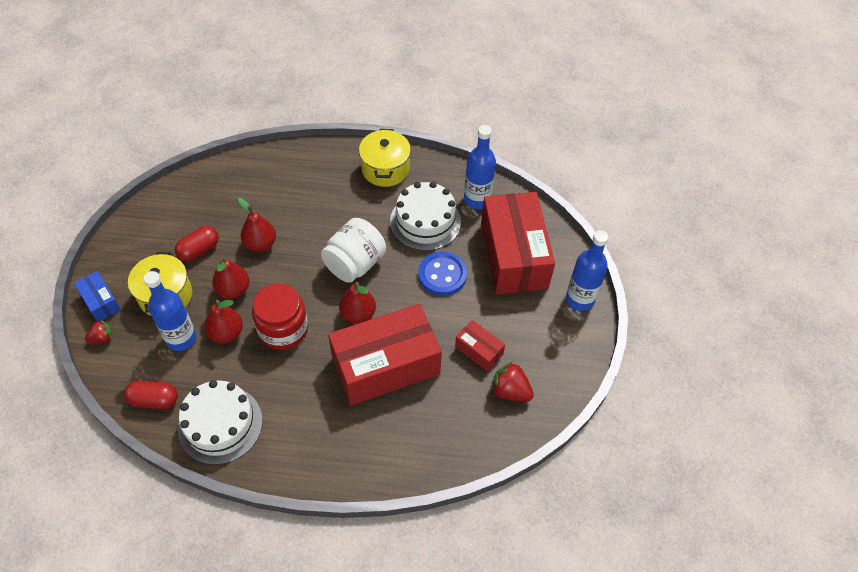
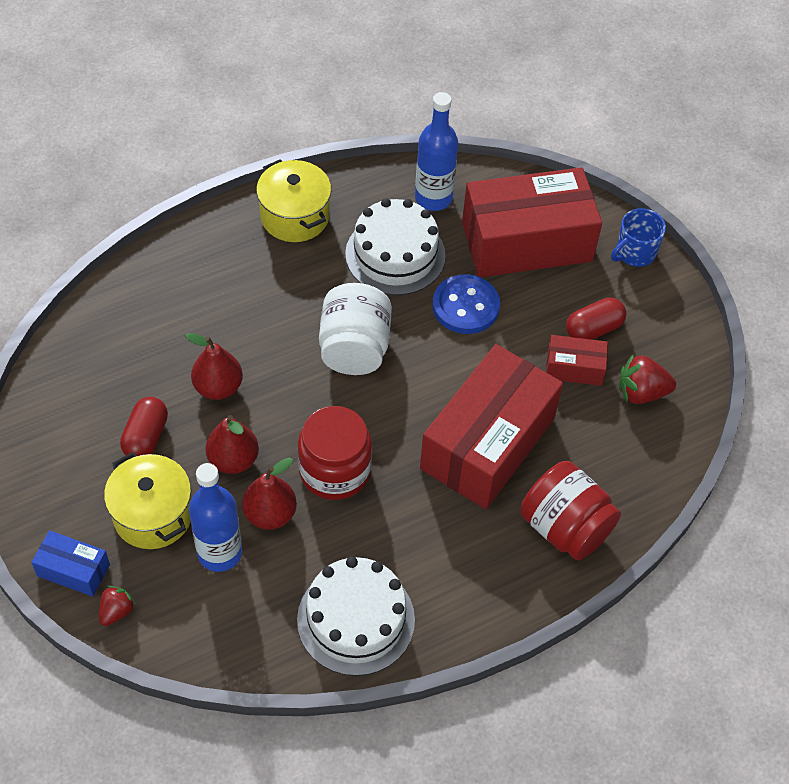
camera: 35 degrees left, 0 degrees up
red capsule [124,380,178,409] -> red capsule moved to [566,297,626,340]
red pear [339,282,376,324] -> none
red box [481,192,555,294] -> red box turned 60 degrees counterclockwise [462,167,602,277]
blue bottle [566,230,609,311] -> blue mug [611,208,666,267]
none -> red jar [520,461,621,561]

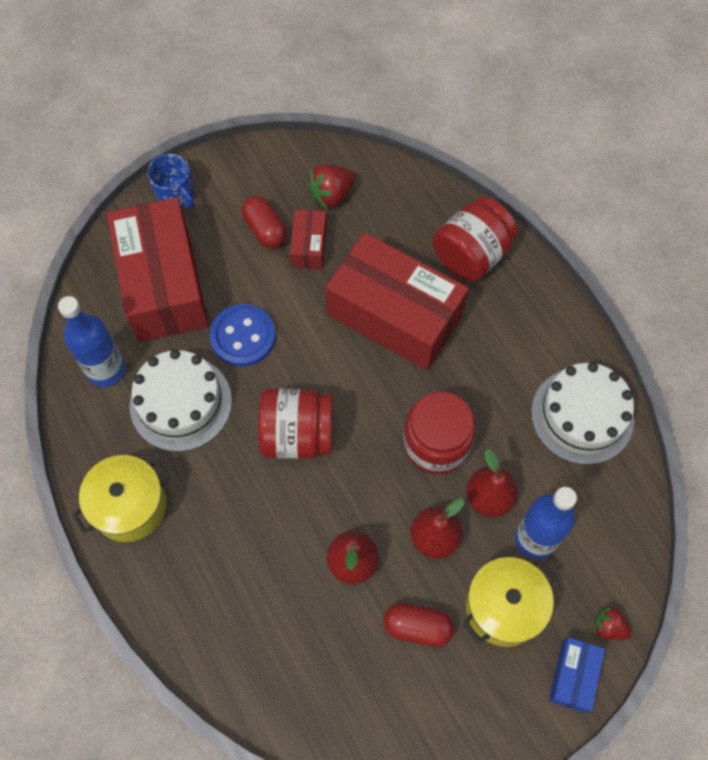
camera: 90 degrees left, 10 degrees up
white jar [319,283,392,375] -> red jar [258,388,333,459]
red strawberry [619,354,676,404] -> red strawberry turned 60 degrees clockwise [307,165,356,209]

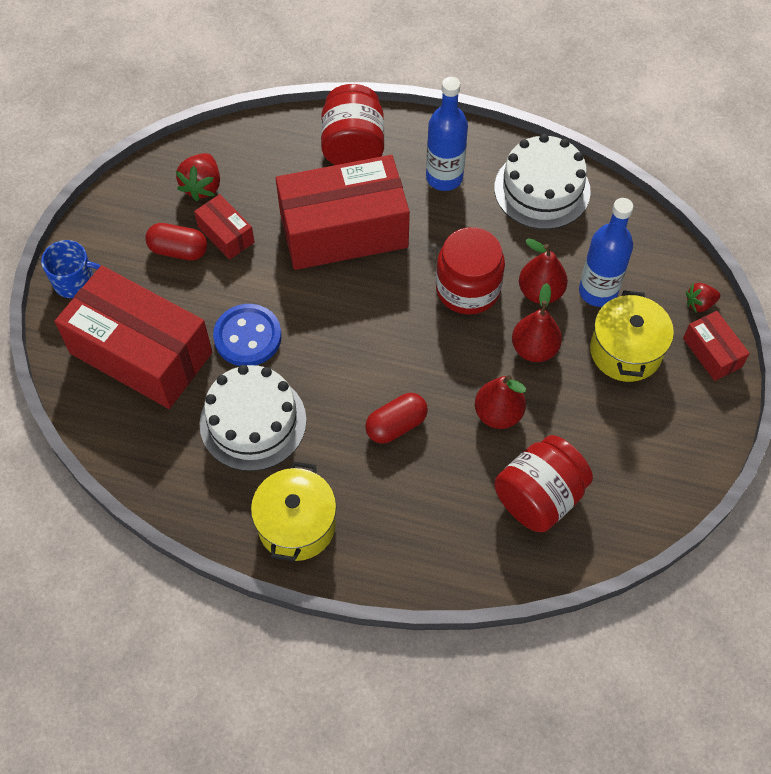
camera: 45 degrees left, 5 degrees down
blue bottle [58,296,125,387] -> blue bottle moved to [426,77,468,191]
red jar [258,388,333,459] -> red jar moved to [494,435,593,532]
red capsule [384,603,454,647] -> red capsule moved to [365,393,428,444]
blue box [549,637,605,713] -> red box [683,311,750,381]

